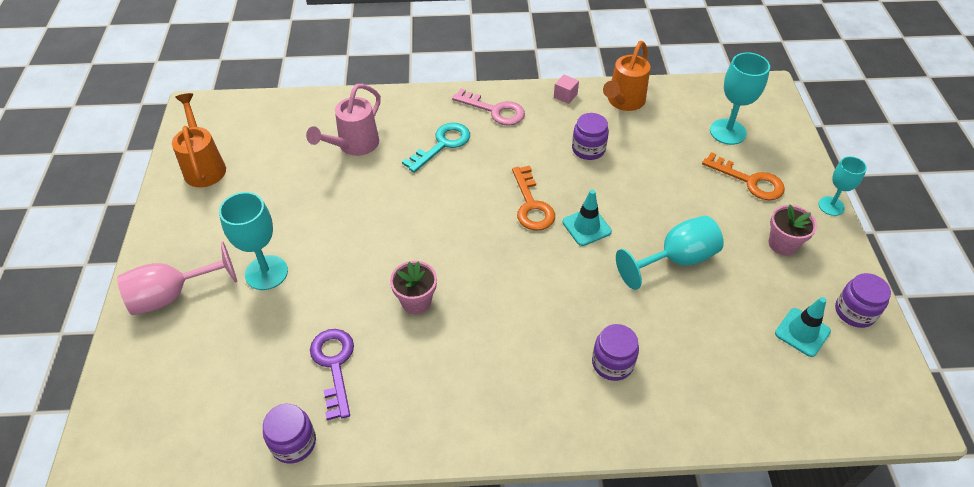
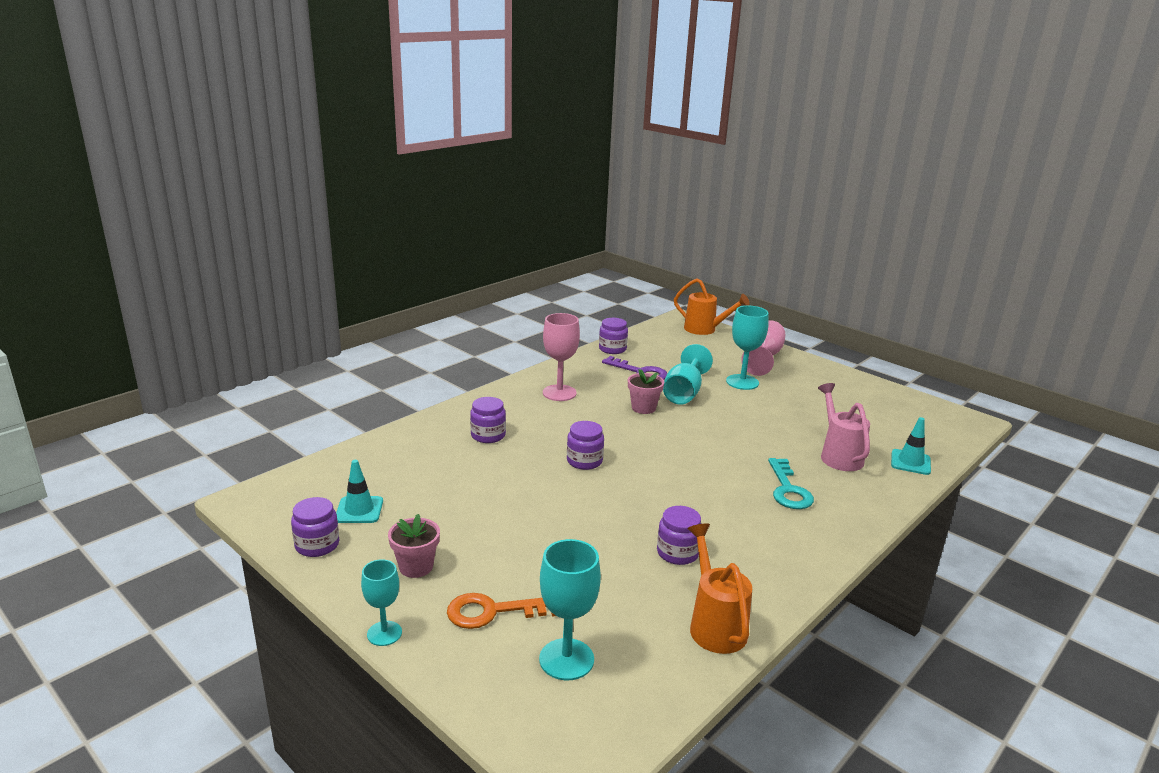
camera: 135 degrees right, 25 degrees down
orange watering can [172,93,226,187] -> orange watering can moved to [674,278,750,335]
pink key [452,89,525,126] -> none
orange key [512,166,555,231] -> none
pink cube [554,75,579,104] -> none
turquoise traffic cone [562,190,612,246] -> turquoise traffic cone moved to [891,417,931,475]
turquoise goblet [616,216,724,290] -> turquoise goblet moved to [663,344,713,404]
none -> pink goblet [543,313,580,401]
none -> purple jar [567,421,604,470]

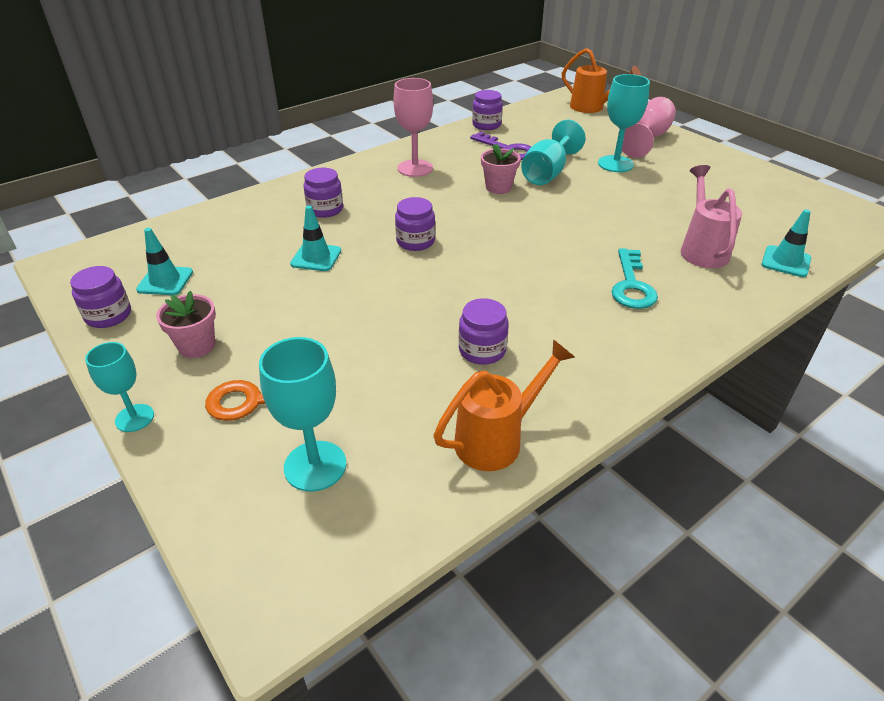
camera: 10 degrees right, 15 degrees up
orange watering can [687,523,752,654] -> orange watering can turned 60 degrees clockwise [434,339,575,471]
none -> turquoise traffic cone [290,205,341,271]

